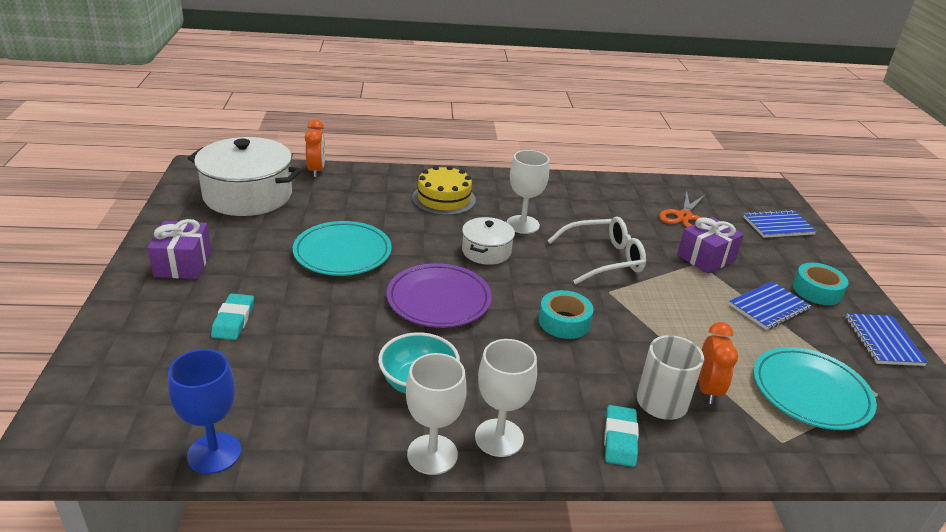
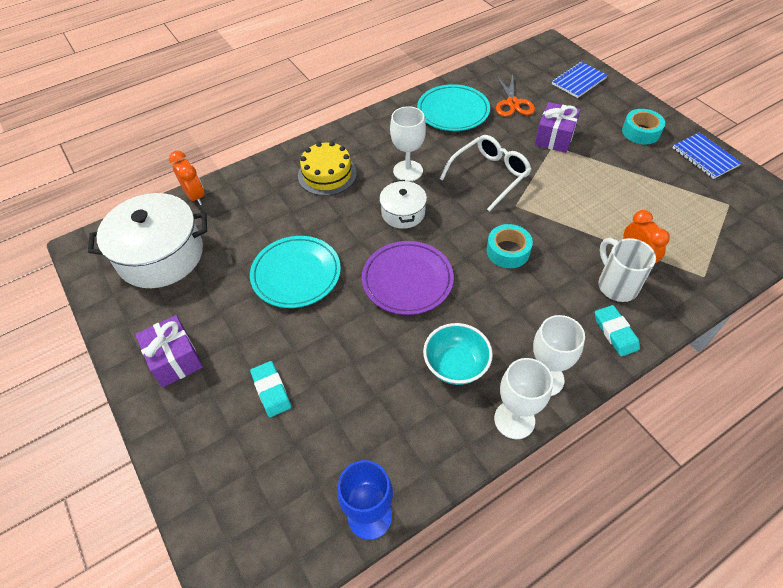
camera: 25 degrees left, 20 degrees up
blue notebook [729,281,811,330] -> none
turquoise plate [753,347,877,430] -> turquoise plate moved to [417,84,490,131]

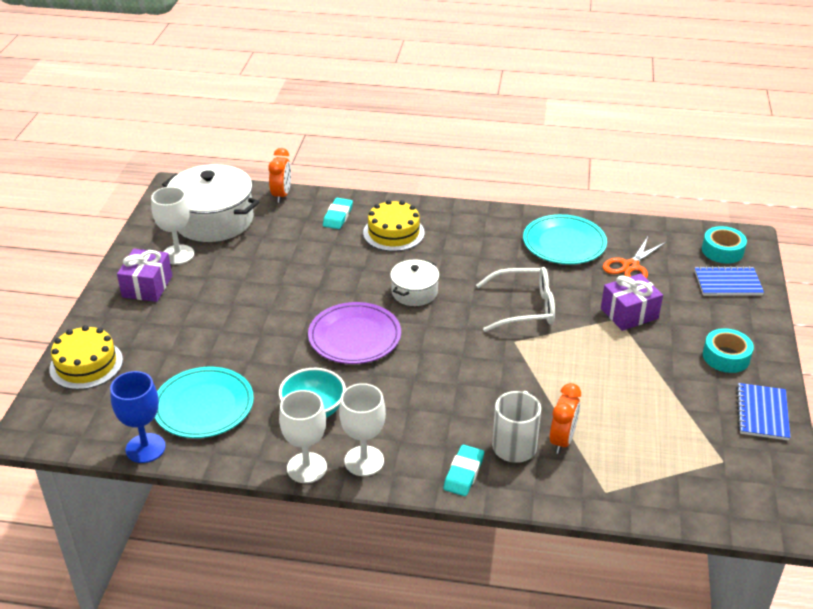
camera: 40 degrees right, 15 degrees down
turquoise plate [250,236,341,308] -> turquoise plate moved to [155,367,254,438]
turquoise eraser [250,361,291,417] -> turquoise eraser moved to [323,198,353,229]
white goblet [390,106,426,182] -> white goblet moved to [151,187,194,265]
turquoise tape [486,224,533,268] -> turquoise tape moved to [702,226,747,263]
none -> yellow cake [49,325,123,390]

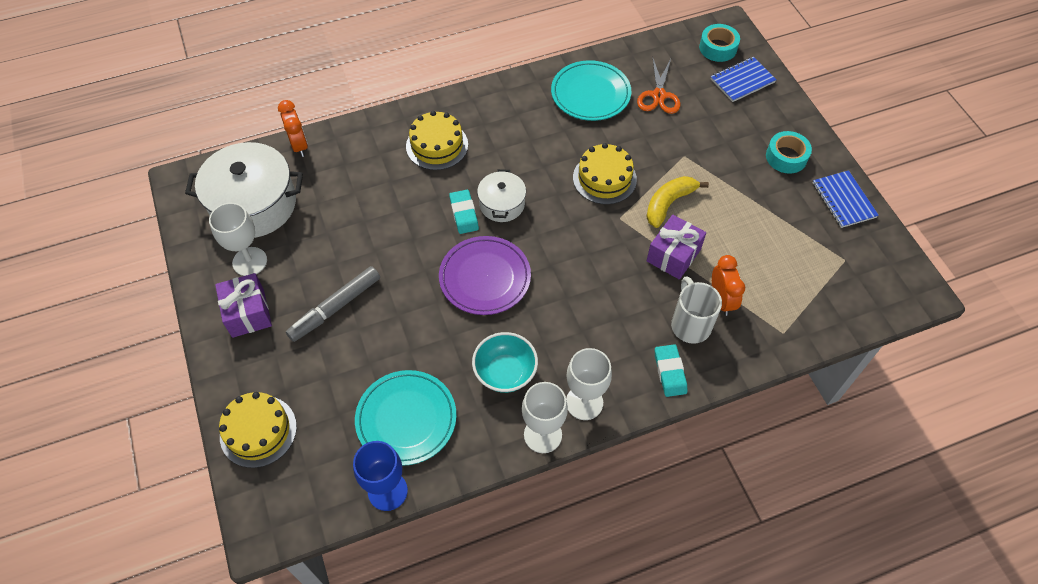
camera: 30 degrees left, 20 degrees up
turquoise eraser [323,198,353,229] -> turquoise eraser moved to [449,190,479,234]
white glasses [476,267,555,332] -> yellow cake [573,143,637,204]
purple gift [601,273,663,331] -> purple gift moved to [646,215,706,280]
none -> grey marker [286,266,380,342]
none -> yellow banana [646,176,709,228]

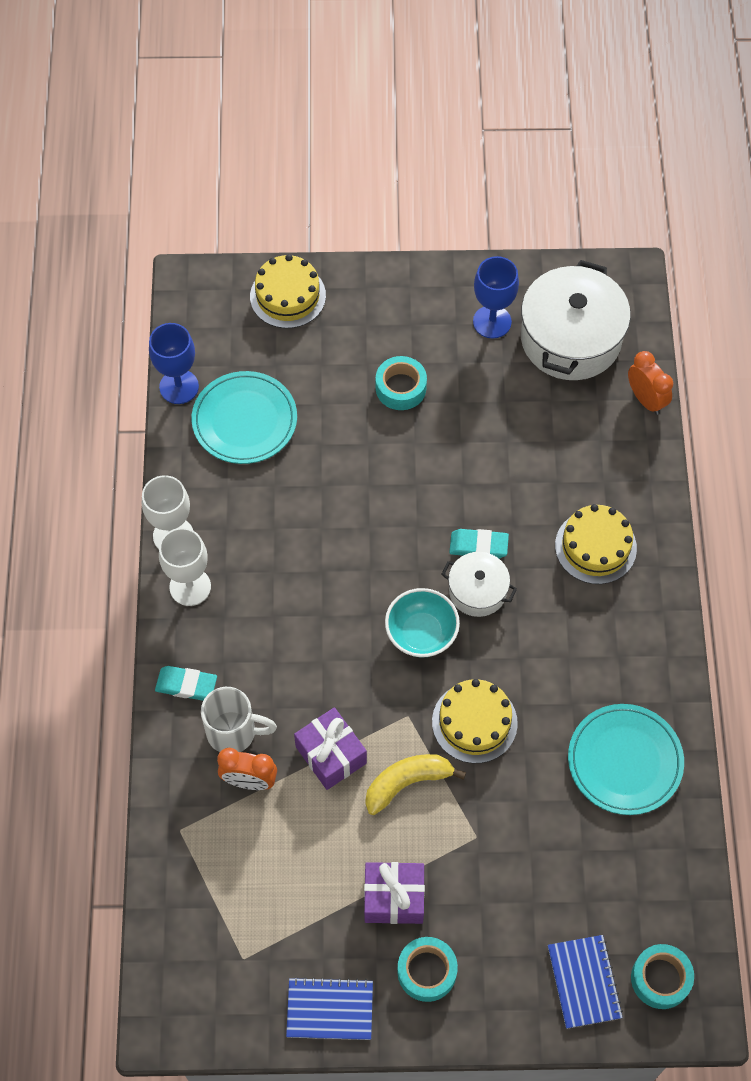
camera: 110 degrees right, 5 degrees up
white goblet [209,203,267,276] -> blue goblet [473,256,519,338]
purple gift [215,273,272,338] -> purple gift moved to [364,862,425,924]
orange clock [278,100,308,157] -> orange clock turned 120 degrees counterclockwise [628,351,673,415]
grey marker [286,266,380,342] -> turquoise tape [376,356,427,410]
purple plate [439,236,531,315] -> none
turquoise bowl [472,332,538,393] -> turquoise bowl moved to [385,588,460,658]
orange scissors [637,59,680,114] -> none
yellow banana [646,176,709,228] -> yellow banana turned 90 degrees counterclockwise [365,754,466,815]

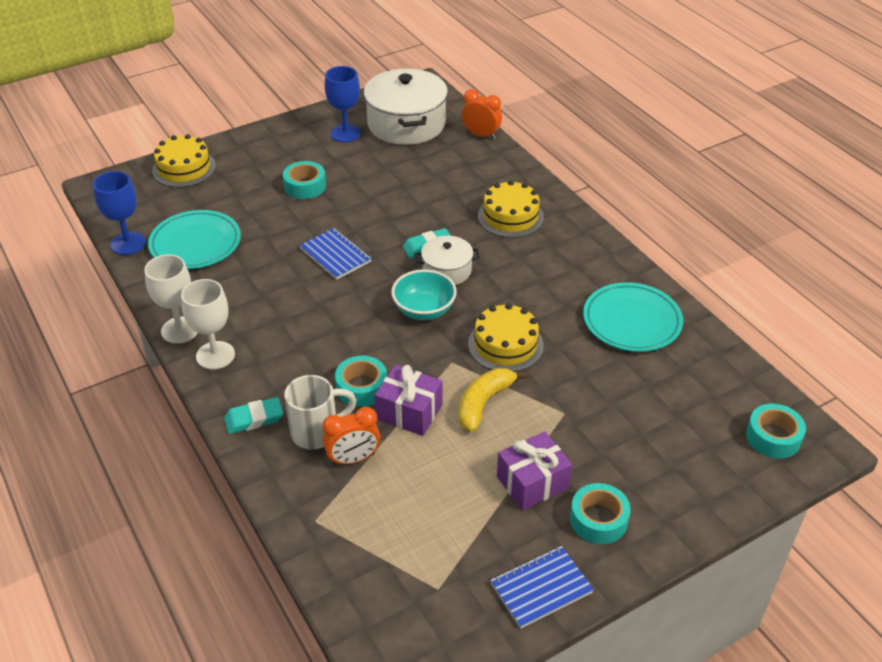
camera: 30 degrees left, 20 degrees down
blue notebook [548,935,623,1029] -> blue notebook moved to [299,228,372,280]
none -> turquoise tape [335,356,387,407]

